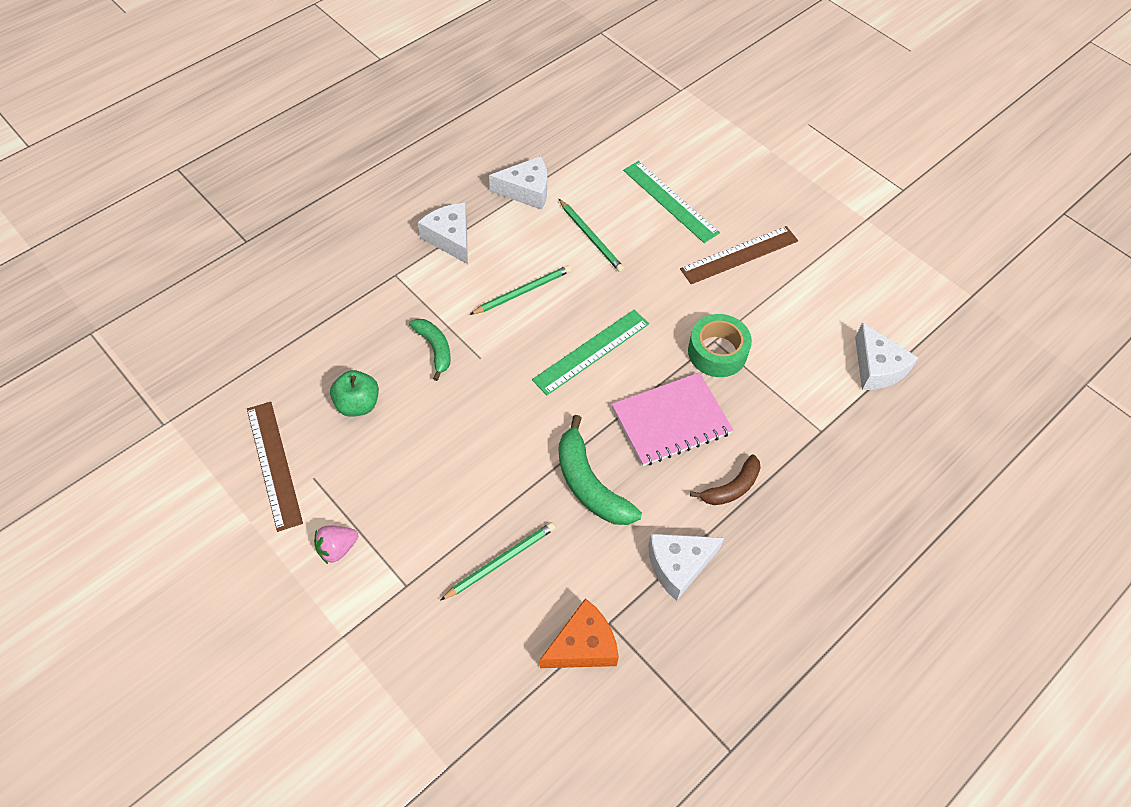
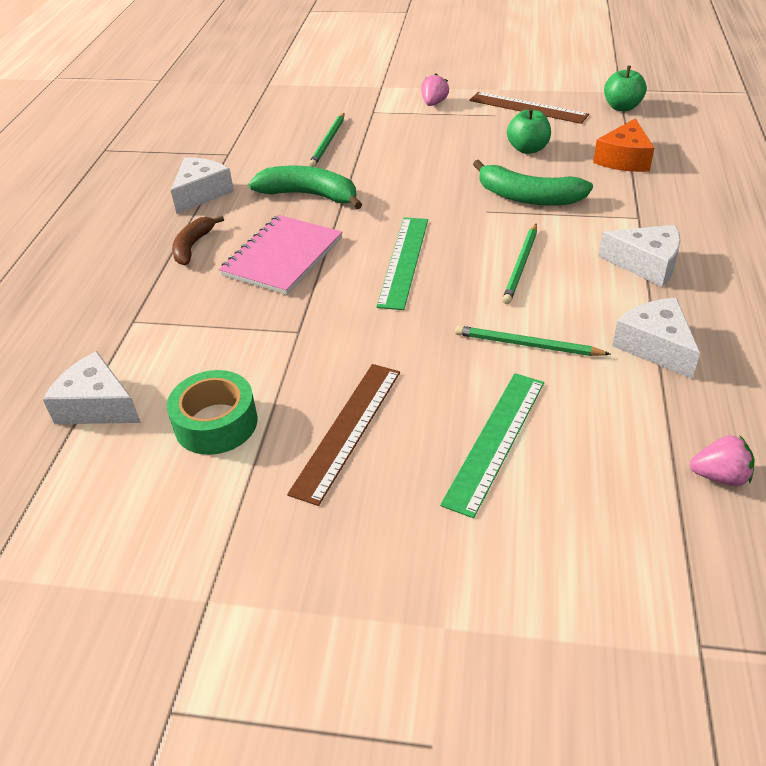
camera: 145 degrees right, 15 degrees down
green banana [409,319,451,381] -> green banana [473,160,593,206], size x1.58
white cheese [489,156,547,210] -> white cheese turned 105 degrees clockwise [612,298,700,379]
orange cheese [540,598,619,668] -> orange cheese moved to [593,118,654,172]
green ruler [623,161,720,243] -> green ruler turned 75 degrees counterclockwise [440,373,544,518]
green tape [688,314,752,377] -> green tape moved to [167,370,258,455]
none -> green apple [604,66,647,111]
none -> pink strawberry [690,435,754,486]

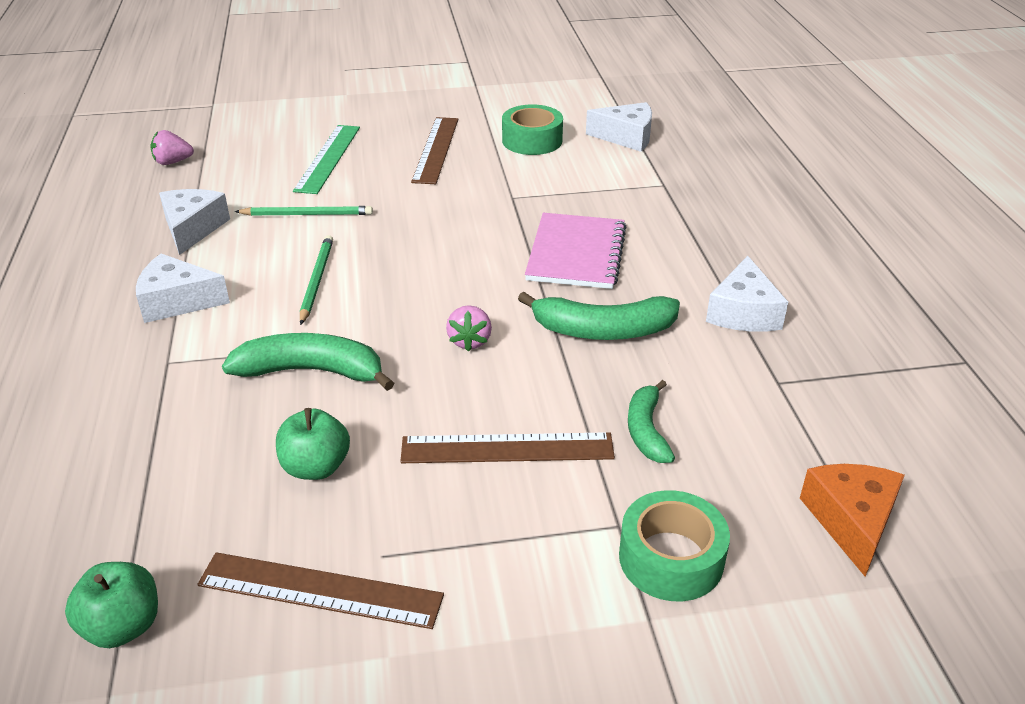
camera: 160 degrees right, 5 degrees down
brown banana [172,216,224,265] -> none
green pencil [309,113,345,167] -> green banana [628,380,675,463]
green ruler [376,217,428,310] -> none
pink strawberry [421,73,449,106] -> pink strawberry moved to [446,305,492,352]
orange cheese [593,118,654,172] -> orange cheese moved to [800,464,905,577]
white cheese [612,298,700,379] -> white cheese turned 135 degrees counterclockwise [159,189,230,255]
none -> brown ruler [400,432,615,463]
none -> green tape [619,490,730,601]

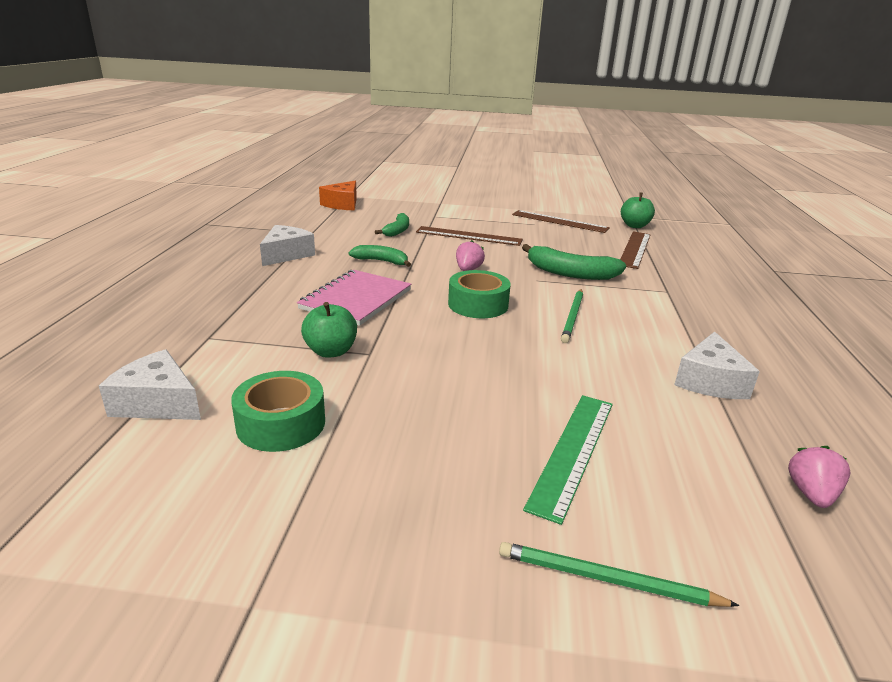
camera: 165 degrees left, 10 degrees down
white cheese [136,253,230,323] -> none
pink strawberry [150,130,194,165] -> pink strawberry turned 75 degrees counterclockwise [788,446,850,508]
green pencil [234,206,373,216] -> green pencil moved to [499,542,739,607]
green apple [276,408,350,480] -> green apple moved to [301,302,357,358]
brown ruler [411,117,458,184] -> brown ruler moved to [620,231,651,269]
green banana [518,292,680,340] -> green banana [349,245,411,267], size x0.63
green tape [619,490,730,601] -> green tape moved to [448,270,511,318]

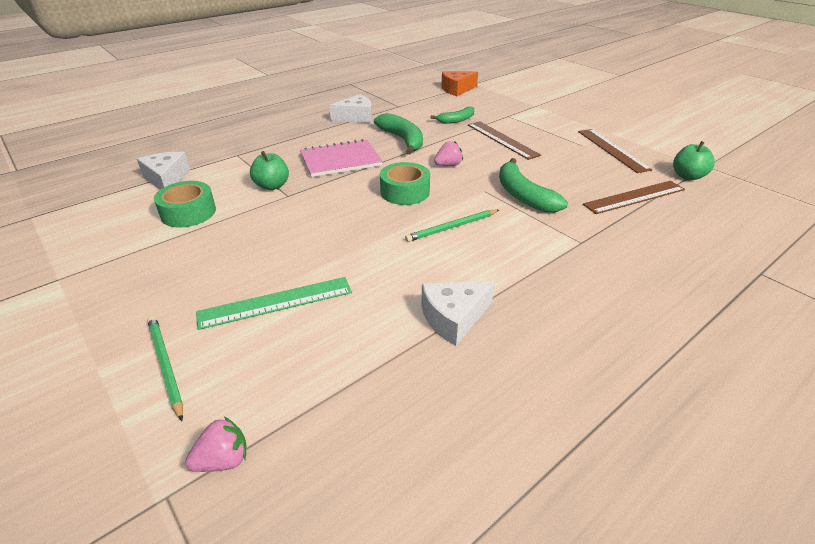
camera: 45 degrees right, 10 degrees up
green banana [349,245,411,267] -> green banana [374,113,423,154], size x1.58
pink strawberry [788,446,850,508] -> pink strawberry moved to [185,417,247,472]

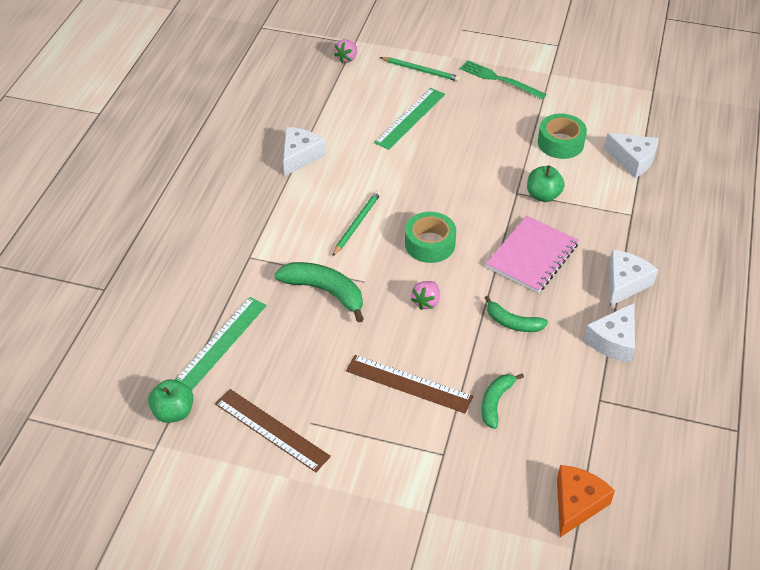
camera: 145 degrees right, 10 degrees up
green banana [374,113,423,154] -> green banana [485,296,548,332], size x0.63
brown ruler [583,181,685,214] -> green ruler [175,297,267,390]
none -> green fork [460,60,546,99]
none -> white cheese [609,250,658,306]

